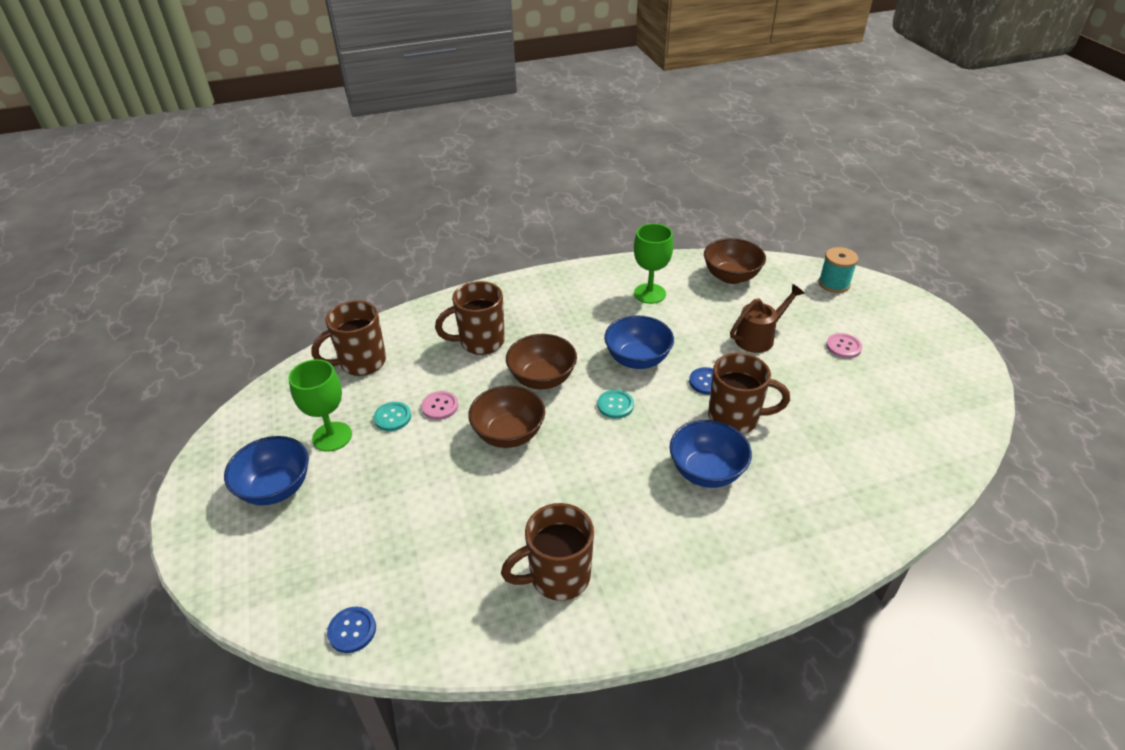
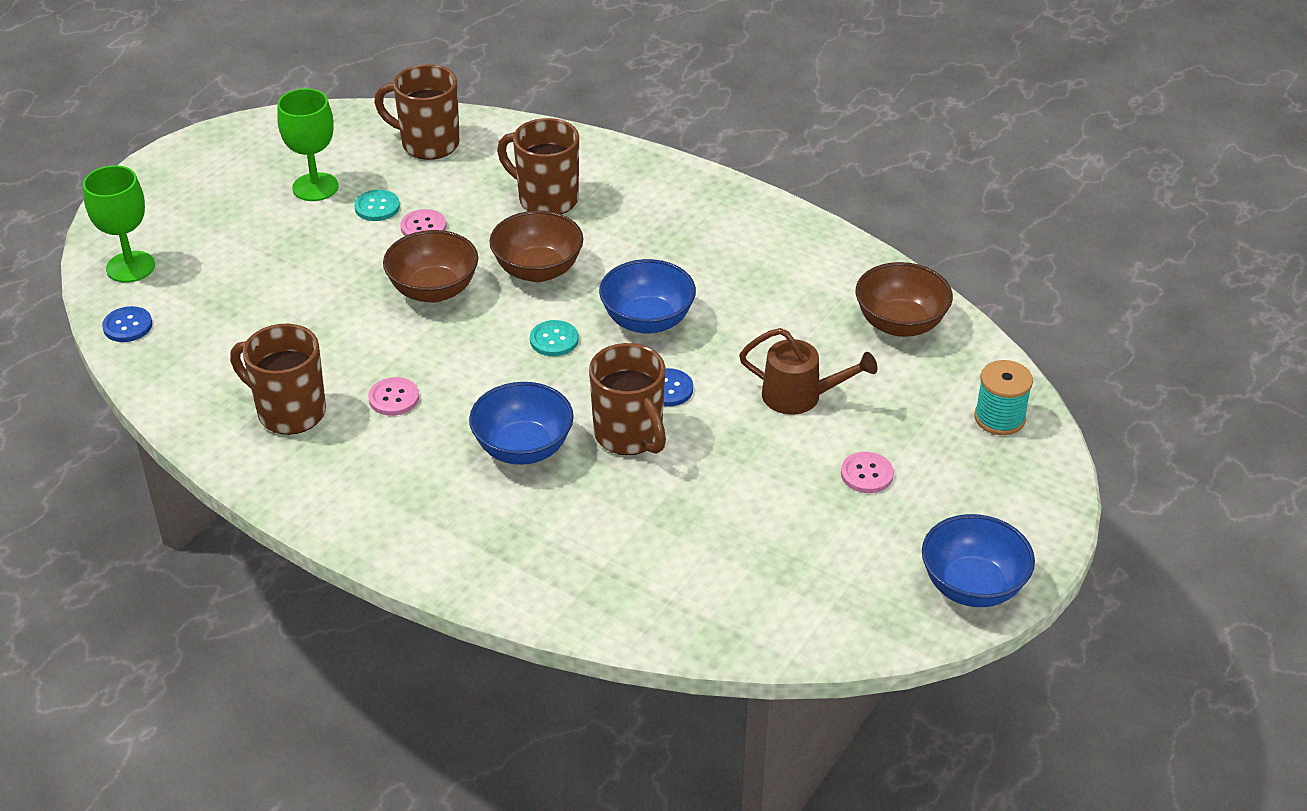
camera: 50 degrees right, 0 degrees up
blue bowl [224,436,309,505] -> blue bowl moved to [922,514,1035,607]
green goblet [634,223,673,304] -> green goblet moved to [83,165,155,283]
none -> pink button [368,377,419,416]

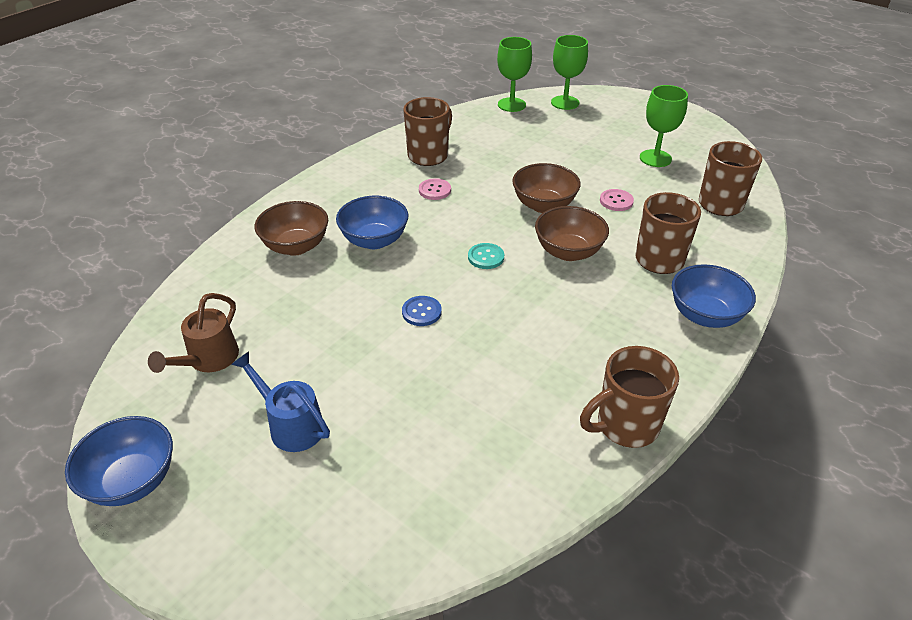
camera: 95 degrees right, 0 degrees up
blue button [102,306,152,342] -> green goblet [497,37,532,112]
turquoise button [354,190,400,221] -> none
brown mug [589,343,666,455] -> brown mug moved to [580,346,679,448]
blue bowl [599,259,696,334] -> blue bowl moved to [672,264,756,328]
brown watering can [739,328,877,414] -> brown watering can moved to [148,293,239,373]
pink button [841,452,894,493] -> blue watering can [231,351,330,452]
brown bowl [856,262,953,337] -> brown bowl moved to [255,201,328,256]
turquoise spool [974,360,1033,435] -> none

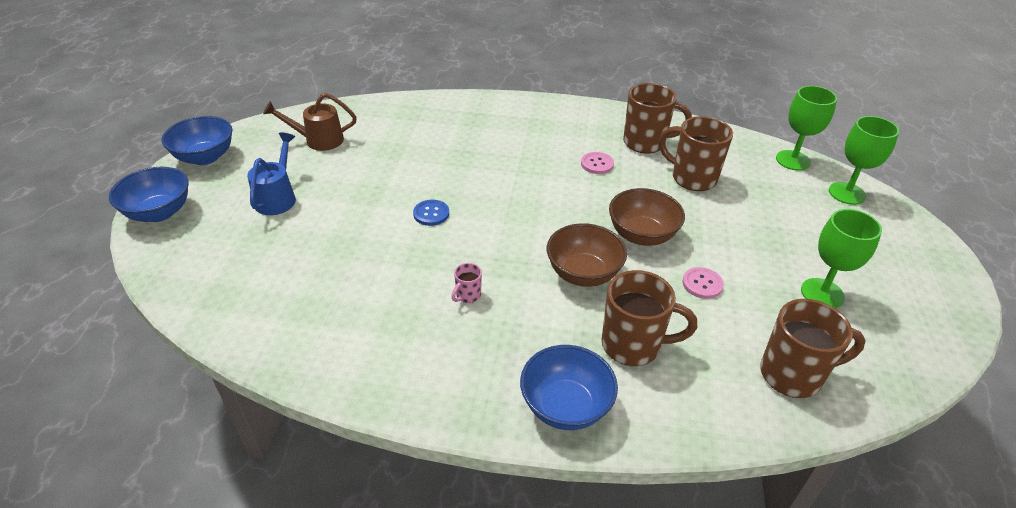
camera: 60 degrees right, 0 degrees up
brown bowl [255,201,328,256] -> none
blue bowl [336,196,409,249] -> blue bowl moved to [109,167,188,222]
turquoise button [468,243,504,269] -> none
brown mug [580,346,679,448] -> brown mug moved to [659,116,733,191]
none -> pink mug [451,263,482,303]

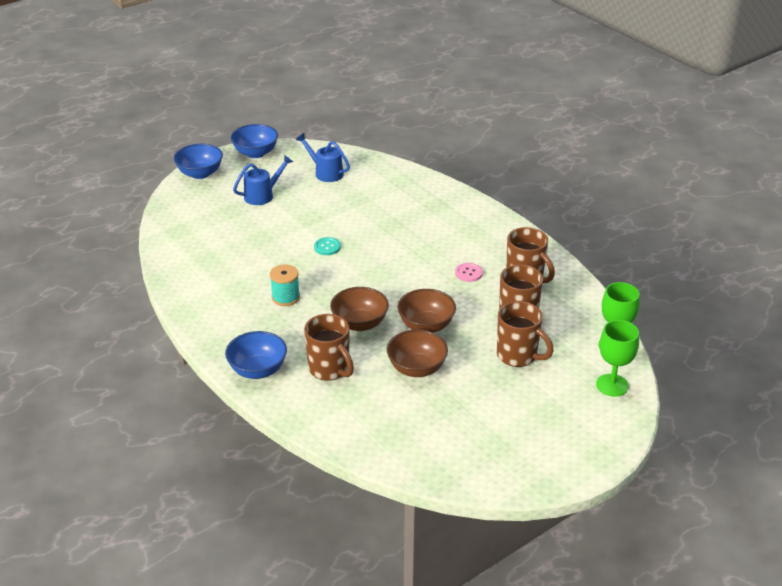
camera: 45 degrees right, 5 degrees down
brown watering can [263,93,357,151] -> blue watering can [296,133,350,182]
blue button [413,200,449,226] -> turquoise button [314,237,341,255]
pink mug [451,263,482,303] -> turquoise spool [270,264,300,306]
pink button [682,267,724,299] -> brown bowl [387,330,448,377]
brown mug [760,299,866,398] -> brown mug moved to [497,301,554,367]
green goblet [801,209,882,308] -> none

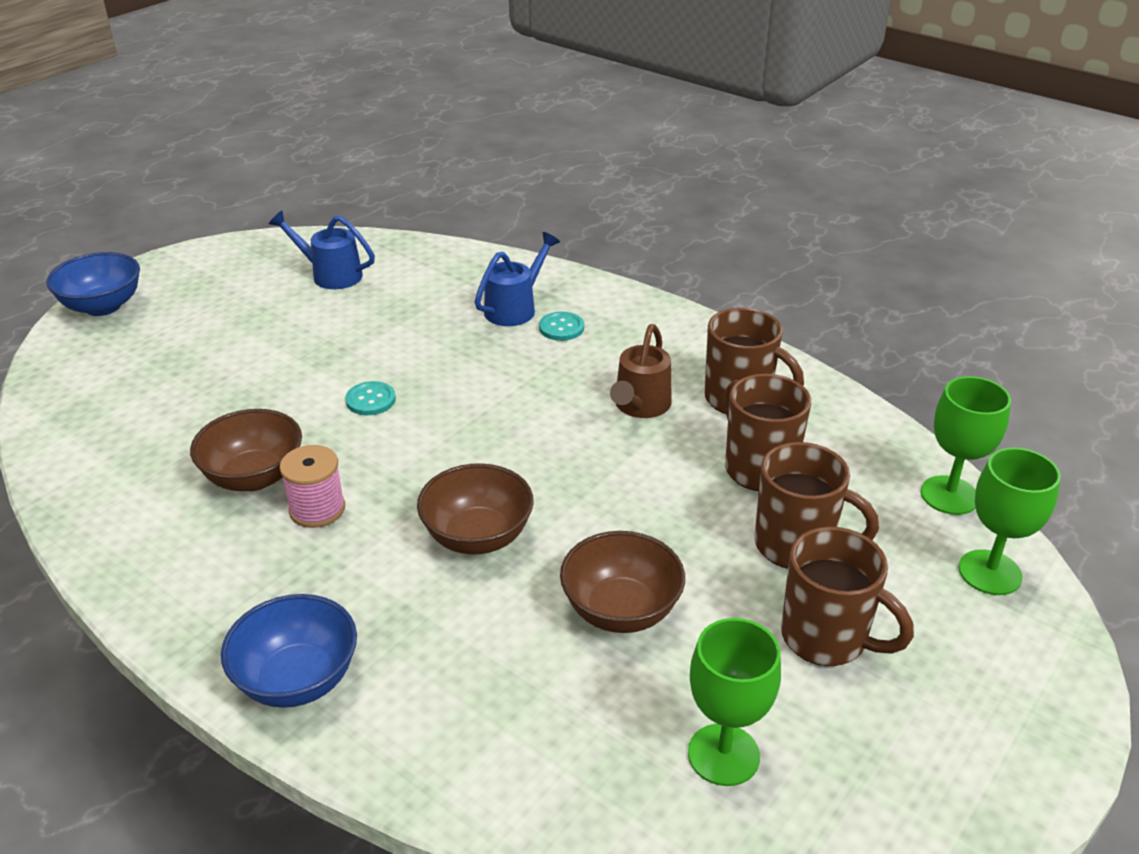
camera: 15 degrees left, 0 degrees up
blue bowl [231,124,278,158] -> none
blue watering can [233,155,293,205] -> blue watering can moved to [475,232,560,326]
turquoise spool [270,264,300,306] -> pink spool [280,445,345,528]
brown mug [304,314,354,381] -> brown mug moved to [781,527,914,666]
brown bowl [398,289,456,333] -> brown bowl moved to [190,409,302,491]
pink button [455,263,483,282] -> brown watering can [610,324,672,418]
none -> turquoise button [539,312,584,341]
none -> green goblet [688,618,781,786]

